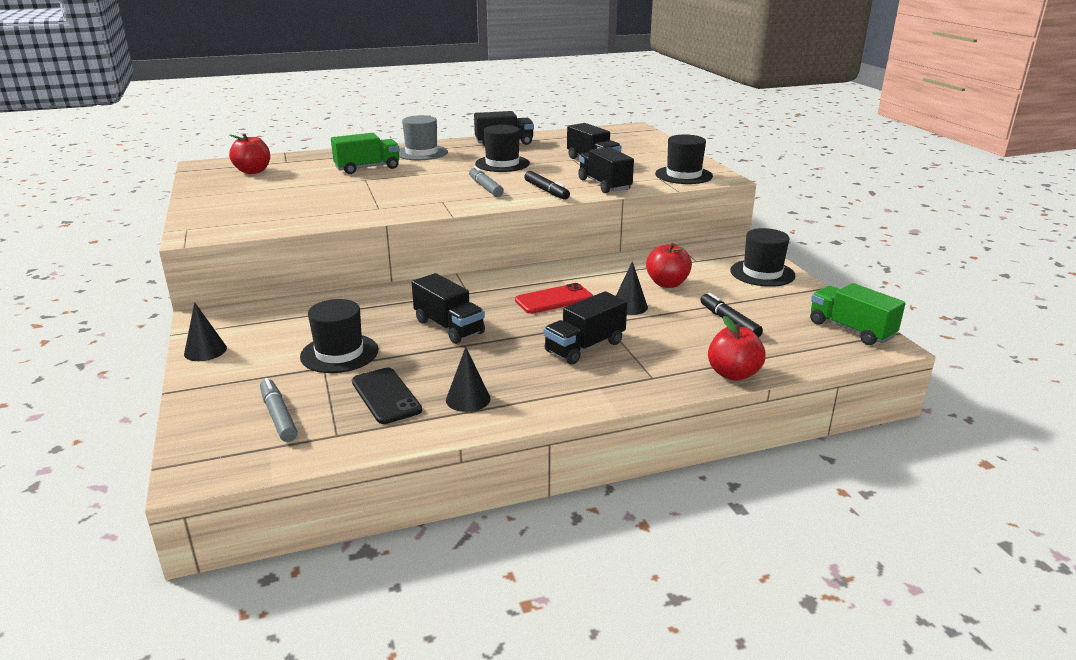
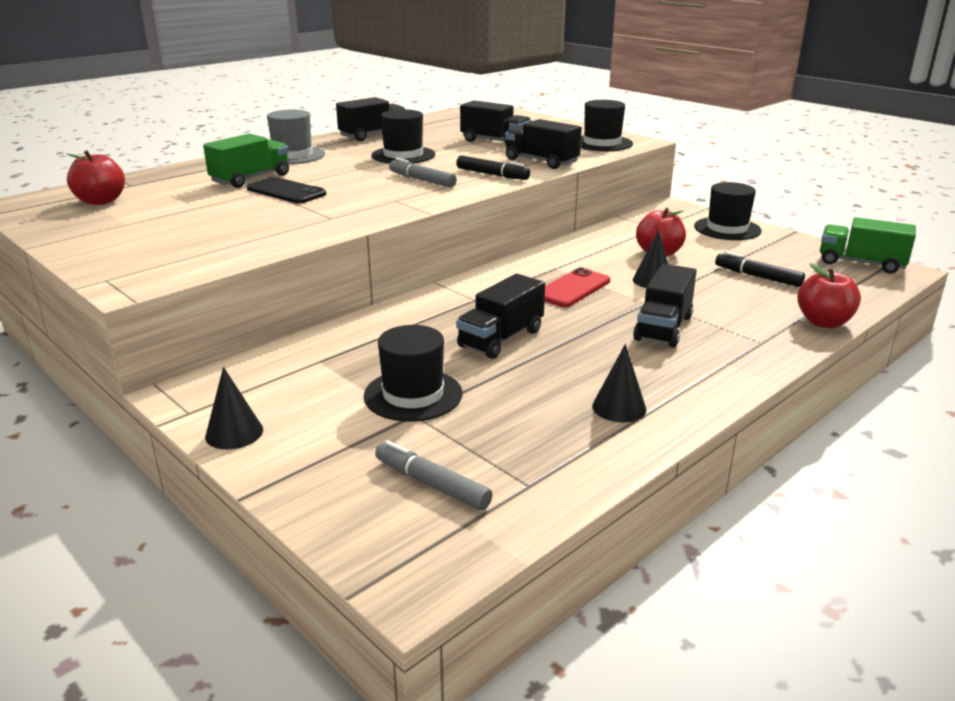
camera: 25 degrees left, 0 degrees up
black phone [352,368,422,424] -> black phone moved to [247,177,326,204]
black truck [411,273,485,344] -> black truck turned 105 degrees clockwise [456,274,545,359]

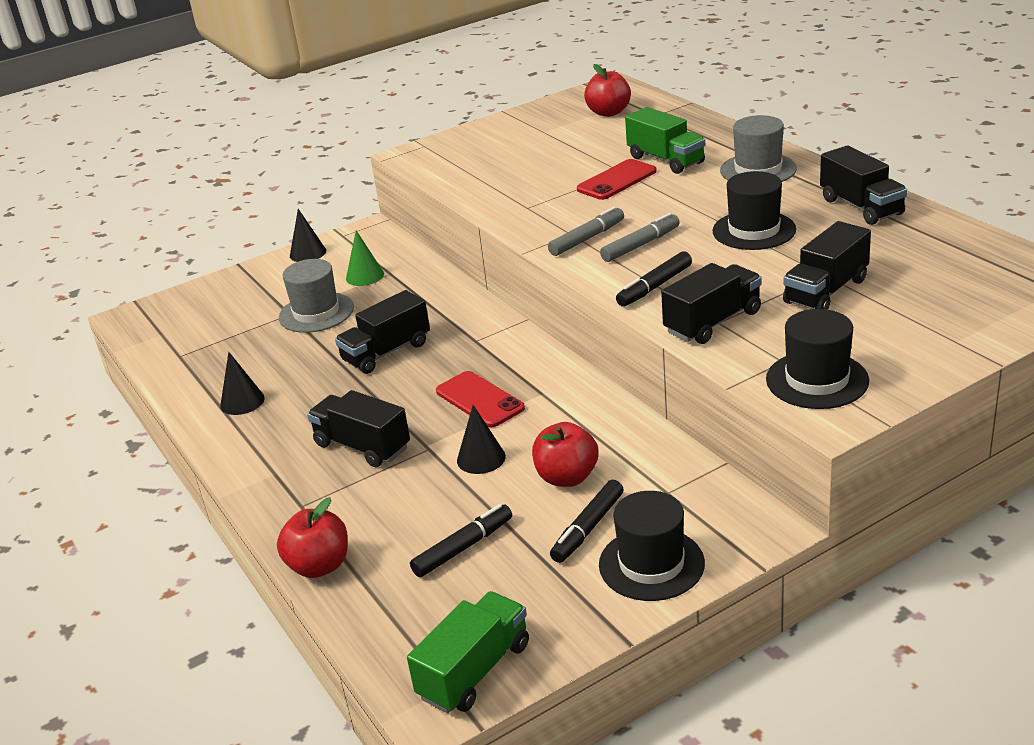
camera: 105 degrees right, 5 degrees up
black phone [247,177,326,204] -> red phone [577,159,657,200]
black hat [364,325,463,422] -> grey hat [279,259,354,333]
grey marker [375,440,493,510] -> grey marker moved to [548,206,624,256]
black truck [456,274,545,359] -> black truck turned 90 degrees counterclockwise [335,290,430,374]
none -> green cone [346,230,384,286]
none -> black marker [550,480,624,563]

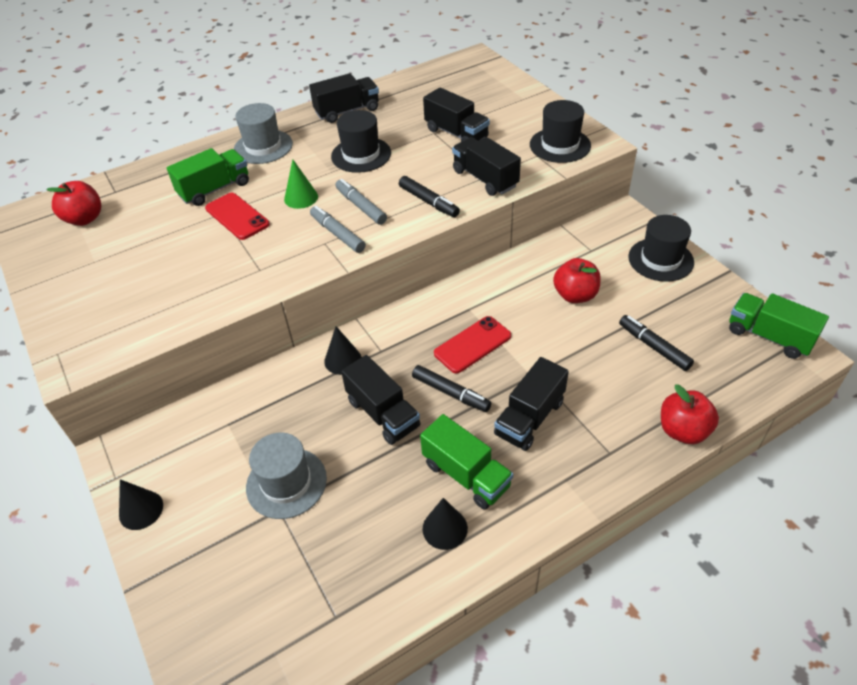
camera: 90 degrees left, 15 degrees up
green cone [346,230,384,286] -> green cone moved to [284,159,318,209]
black cone [457,405,506,474] -> black cone moved to [324,326,361,375]
black marker [550,480,624,563] -> black marker moved to [412,365,491,412]
none -> green truck [420,414,513,510]

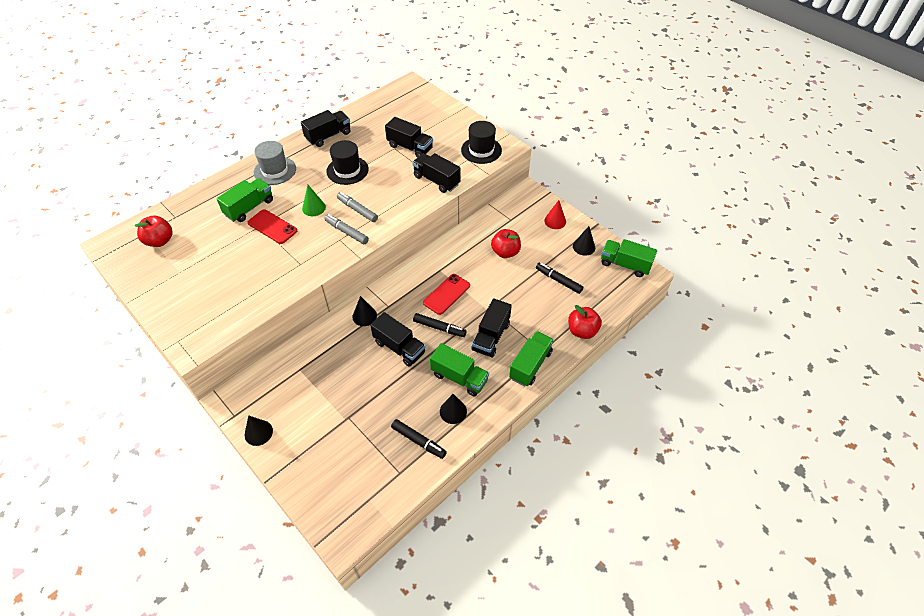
camera: 15 degrees left, 5 degrees up
grey hat [246,432,327,519] -> none
black marker [399,176,460,217] -> black marker moved to [391,419,447,459]
black hat [628,215,694,282] -> red cone [544,200,566,229]
none -> green truck [509,331,554,387]
none -> black cone [573,226,595,256]

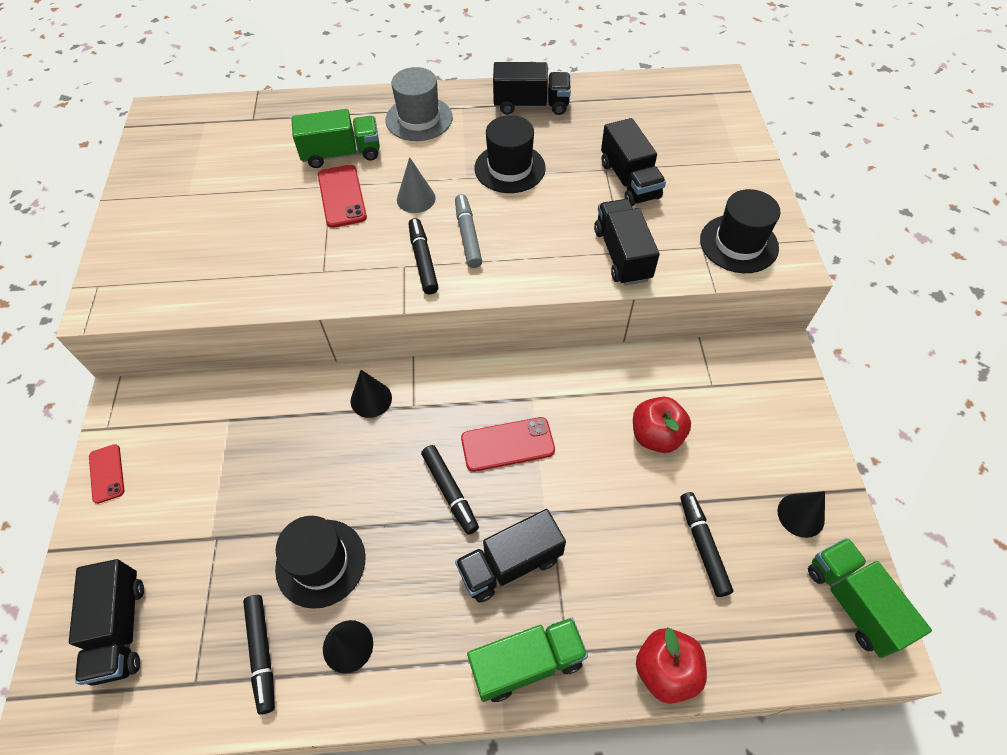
camera: 40 degrees right, 5 degrees up
red apple [135,216,173,247] -> none
black cone [245,415,273,446] -> red phone [89,444,124,504]
green cone [302,185,326,216] -> grey cone [397,157,436,213]
grey marker [324,214,369,244] -> black marker [409,218,439,294]
black truck [370,312,426,367] -> black truck moved to [69,559,144,686]
green truck [430,343,489,397] -> none
red cone [544,200,566,229] -> none
none -> black hat [275,516,366,609]

